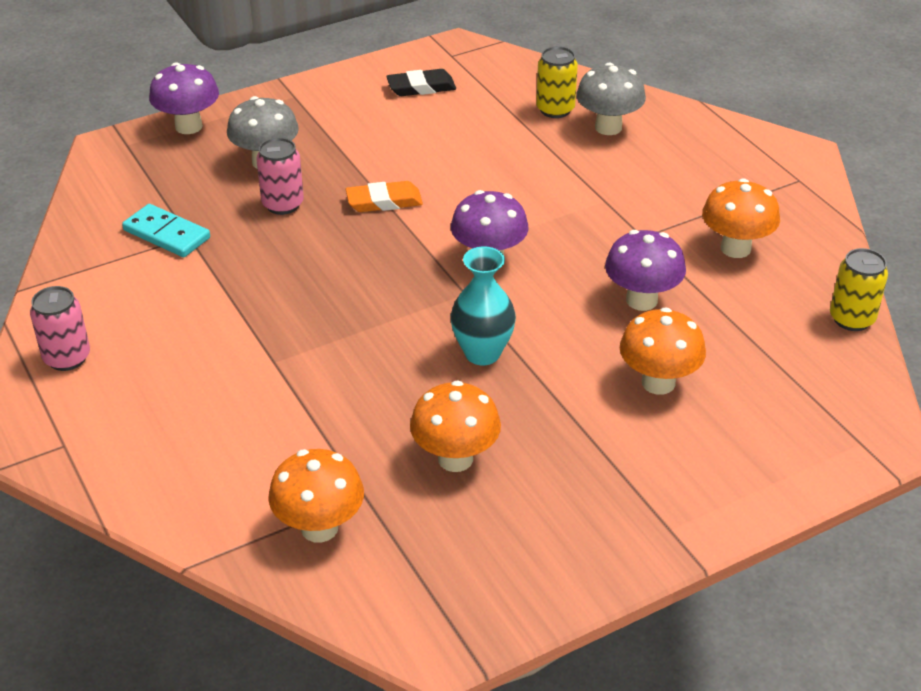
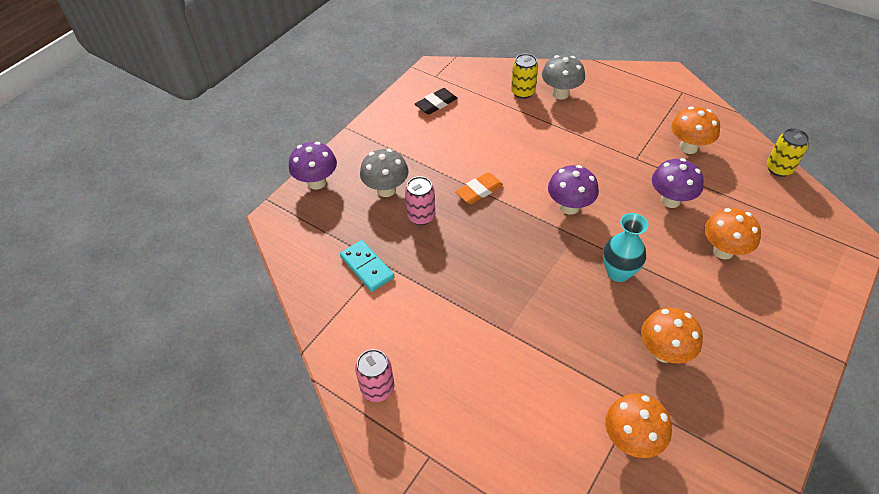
camera: 25 degrees left, 10 degrees up
turquoise domino [122,204,210,257] -> turquoise domino turned 45 degrees clockwise [340,240,394,292]

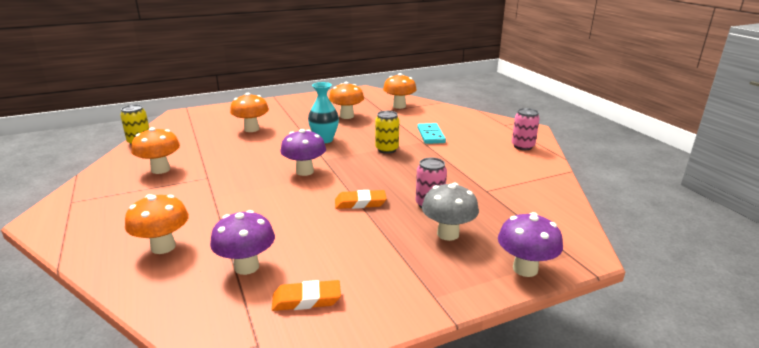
camera: 150 degrees left, 25 degrees down
turquoise domino [340,240,394,292] -> turquoise domino moved to [417,123,446,144]
black eraser [415,88,457,115] -> orange eraser [272,280,341,311]
yellow can [511,54,538,99] -> yellow can moved to [375,111,399,154]
grey mushroom [542,55,585,100] -> orange mushroom [125,194,189,254]
purple mushroom [652,158,704,208] -> purple mushroom moved to [210,210,275,275]

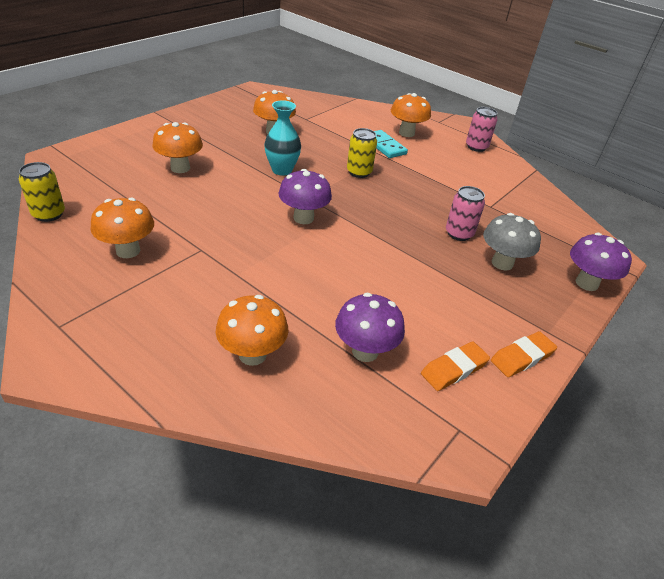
camera: 30 degrees left, 15 degrees up
orange eraser [335,190,387,209] -> orange eraser moved to [491,331,557,377]
orange mushroom [383,73,417,109] -> orange mushroom moved to [391,93,431,137]

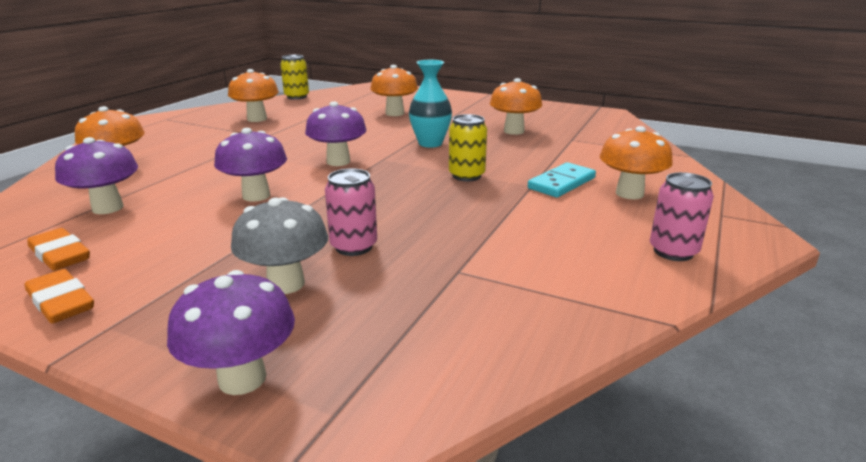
camera: 80 degrees right, 15 degrees down
none -> purple mushroom [214,128,287,202]

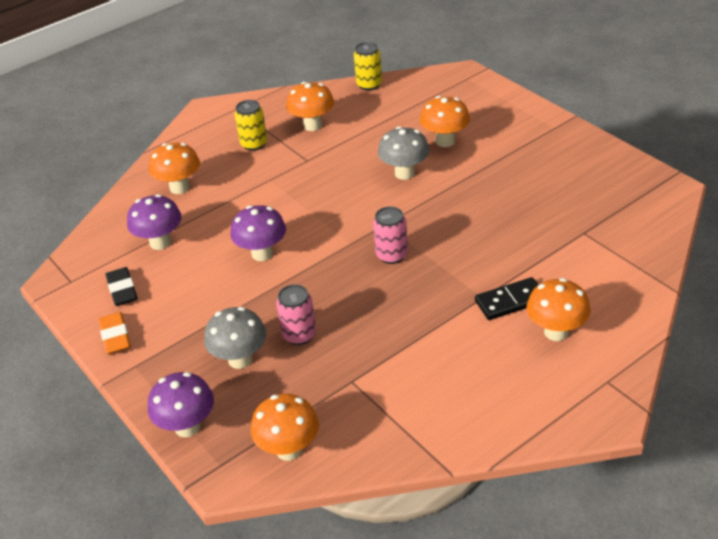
camera: 30 degrees right, 15 degrees up
orange eraser [27,228,90,271] -> black eraser [105,267,138,306]
purple mushroom [305,101,367,166] -> none
turquoise vase [409,60,452,148] -> none
yellow can [449,114,487,181] -> yellow can moved to [235,100,267,151]
orange mushroom [490,78,542,135] -> orange mushroom moved to [251,394,319,461]
turquoise domino [528,162,596,197] -> black domino [475,277,539,320]
pink can [650,172,714,261] -> pink can moved to [373,206,408,264]
none -> grey mushroom [378,126,430,180]

